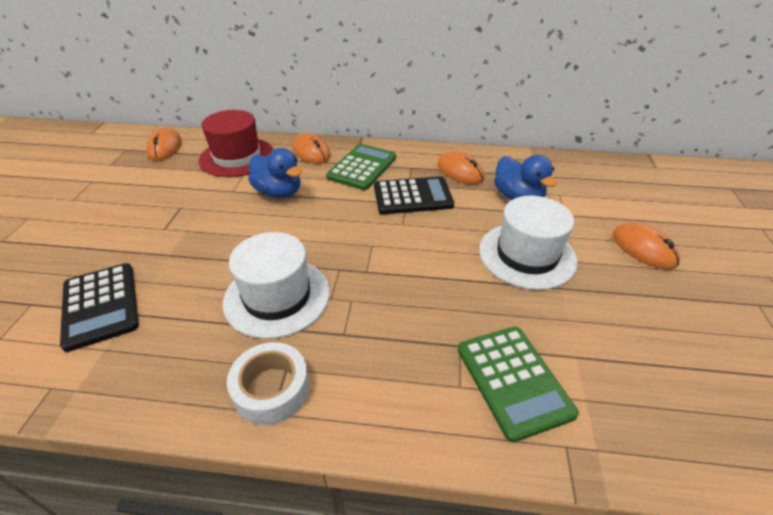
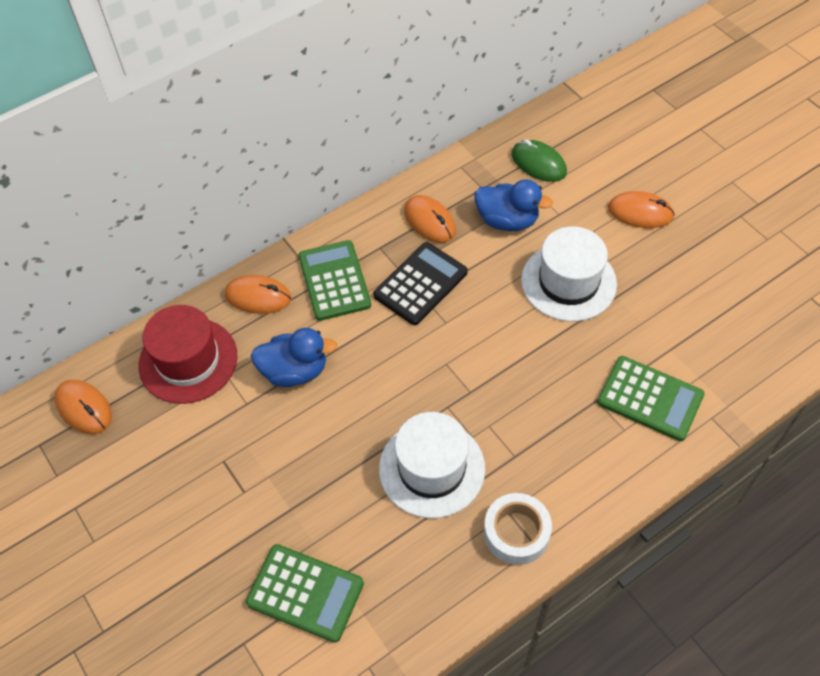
camera: 40 degrees left, 15 degrees up
black calculator [60,263,139,352] -> green calculator [246,544,364,643]
orange mouse [437,151,485,185] -> orange mouse turned 45 degrees clockwise [404,195,456,243]
none -> green mouse [512,139,567,182]

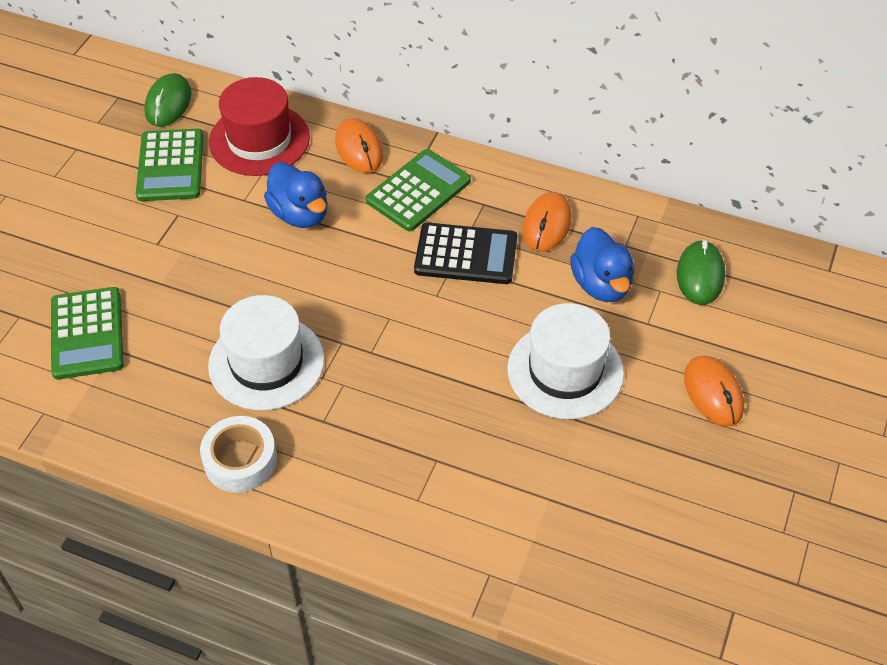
camera: 55 degrees right, 5 degrees down
orange mouse [54,380,112,434] -> green mouse [144,73,192,127]
green calculator [597,356,705,441] -> green calculator moved to [136,129,204,201]

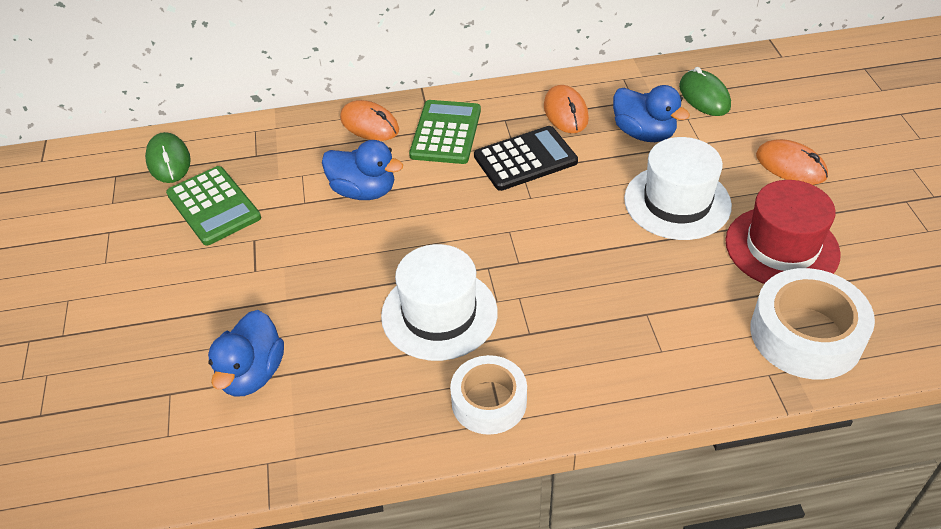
camera: 30 degrees left, 5 degrees down
green calculator [51,287,124,379] -> blue duck [208,310,284,397]
red hat [209,77,310,176] -> red hat moved to [725,180,841,284]
none -> white tape [750,268,875,380]

